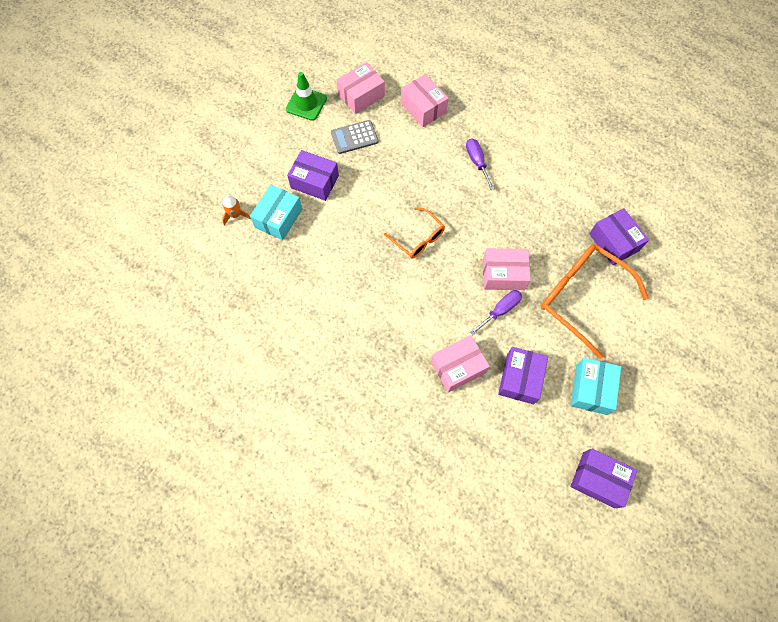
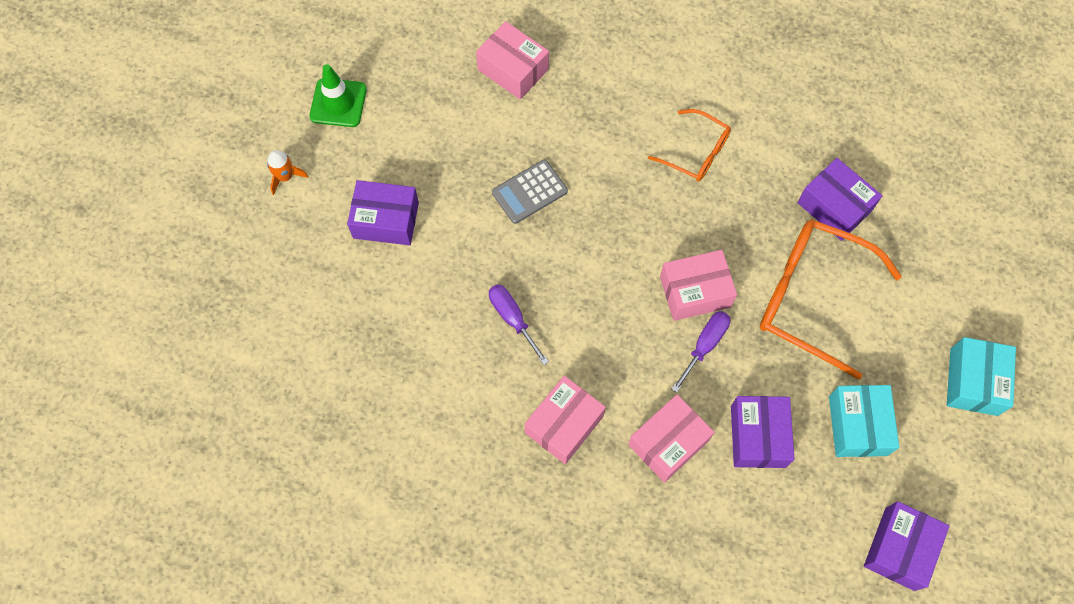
camera: 15 degrees left, 0 degrees up
orange rocket [222,195,251,225] -> orange rocket moved to [267,150,308,195]
turquoise box [250,184,302,240] -> turquoise box moved to [947,337,1016,416]
grey calculator [331,120,379,154] -> grey calculator moved to [492,160,568,224]
pink box [337,62,385,114] -> pink box moved to [525,376,606,464]
orange glasses [384,207,445,258] -> orange glasses moved to [648,109,731,182]
purple screwdriver [466,138,495,190] -> purple screwdriver moved to [489,284,549,365]
purple box [571,449,637,508] -> purple box turned 75 degrees counterclockwise [864,501,950,591]

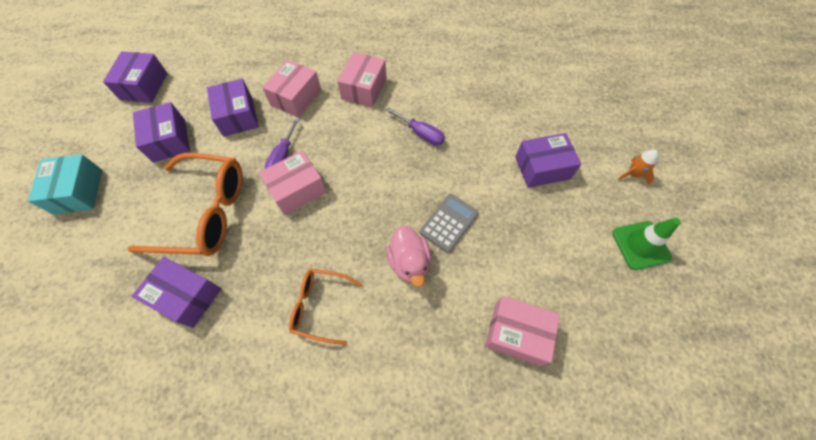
camera: 160 degrees right, 5 degrees down
turquoise box [829,385,899,457] -> purple box [133,102,190,163]
none -> pink duck [386,226,431,287]

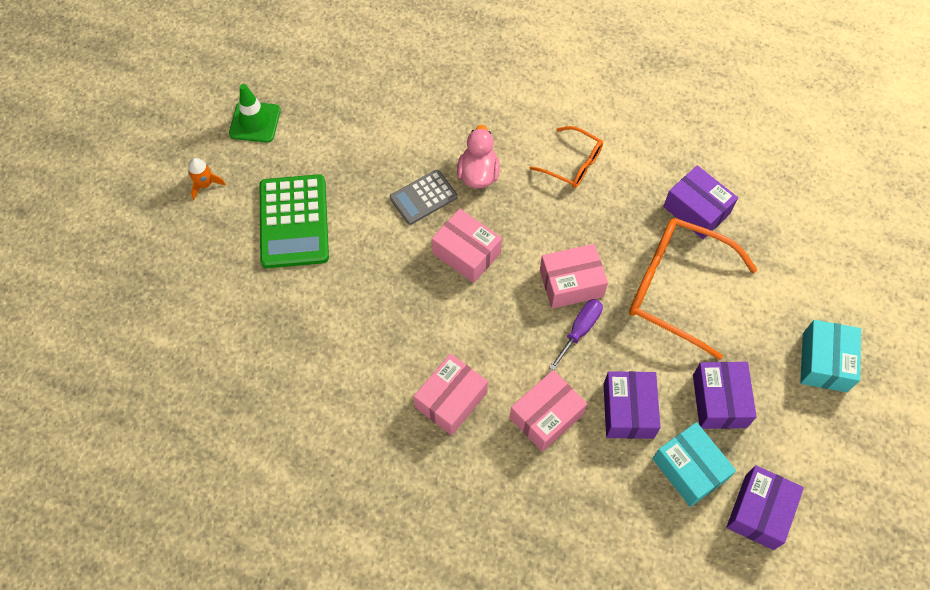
camera: 160 degrees left, 0 degrees up
purple screwdriver [386,108,445,146] -> none
pink box [485,296,560,366] -> pink box moved to [432,209,502,283]
purple box [515,133,581,188] -> green calculator [260,174,329,268]
none -> turquoise box [652,422,736,507]

